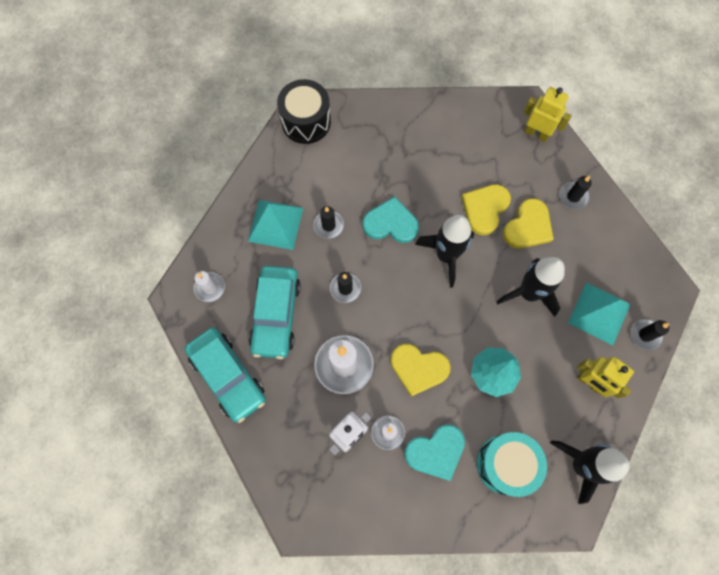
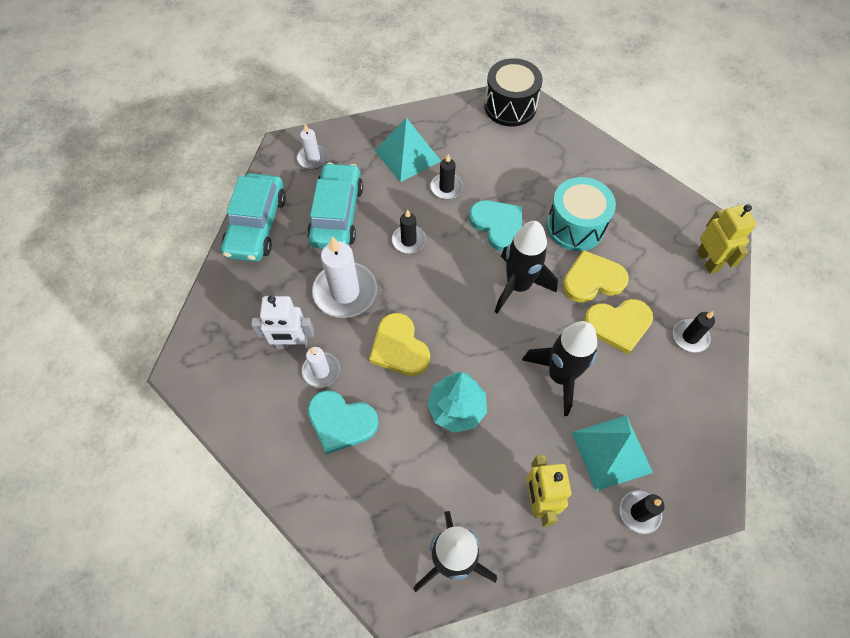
camera: 45 degrees right, 10 degrees down
turquoise car [249,266,301,359] -> turquoise car turned 135 degrees clockwise [307,163,363,249]
turquoise drum [477,432,547,497] -> turquoise drum moved to [546,177,616,251]

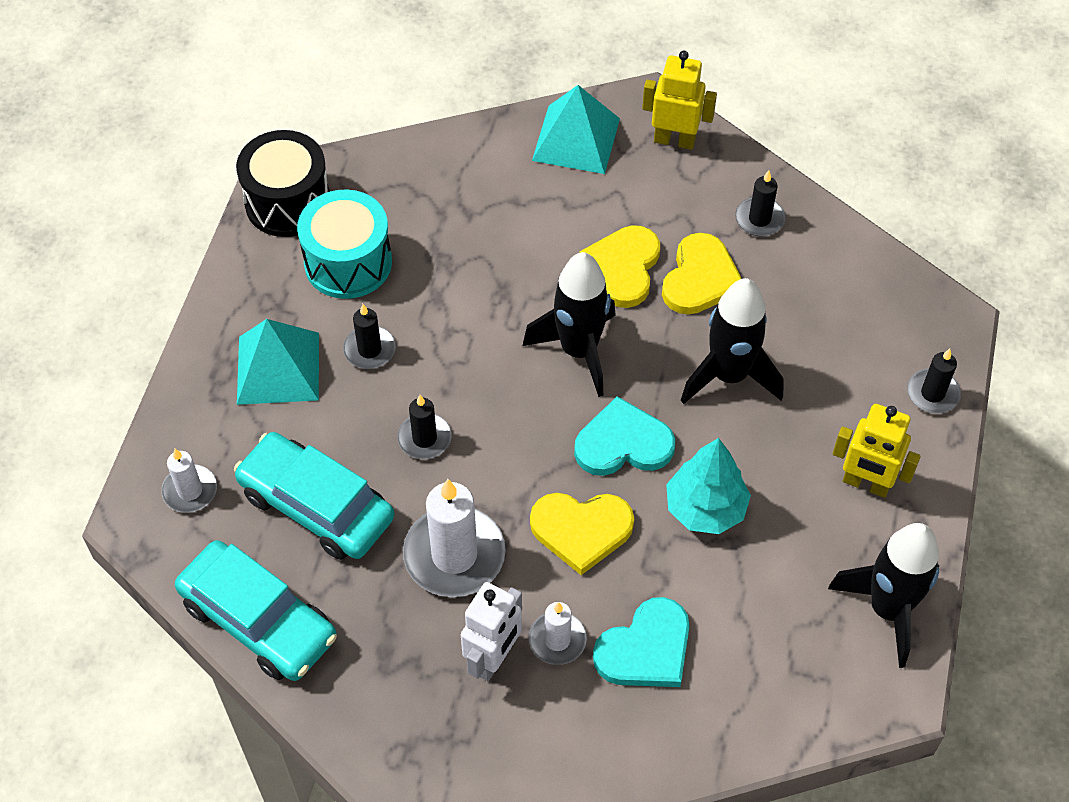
camera: 60 degrees left, 5 degrees down
turquoise heart [469,200,522,252] -> turquoise heart moved to [574,396,675,476]
turquoise drum [546,177,616,251] -> turquoise drum moved to [297,189,392,299]
turquoise pyramid [571,416,653,491] -> turquoise pyramid moved to [532,85,620,174]

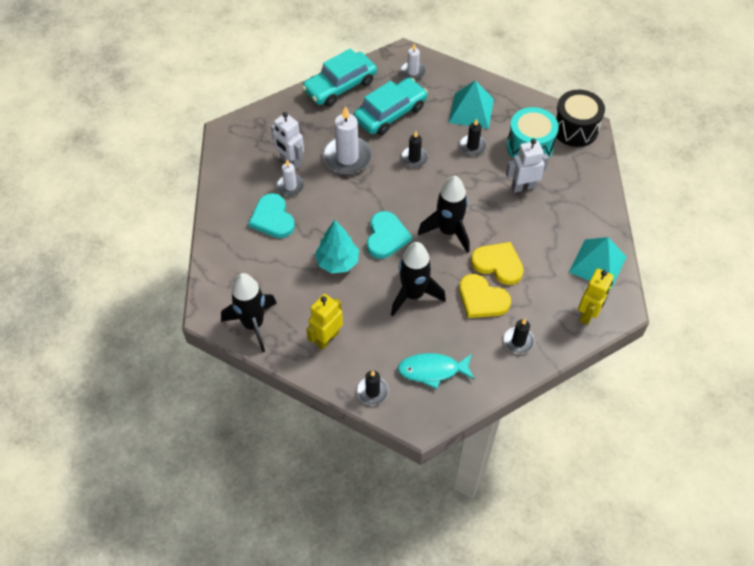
camera: 105 degrees right, 0 degrees up
yellow heart [530,493,634,575] -> none
none -> turquoise fish [398,353,474,389]
none -> white robot [506,139,549,193]

